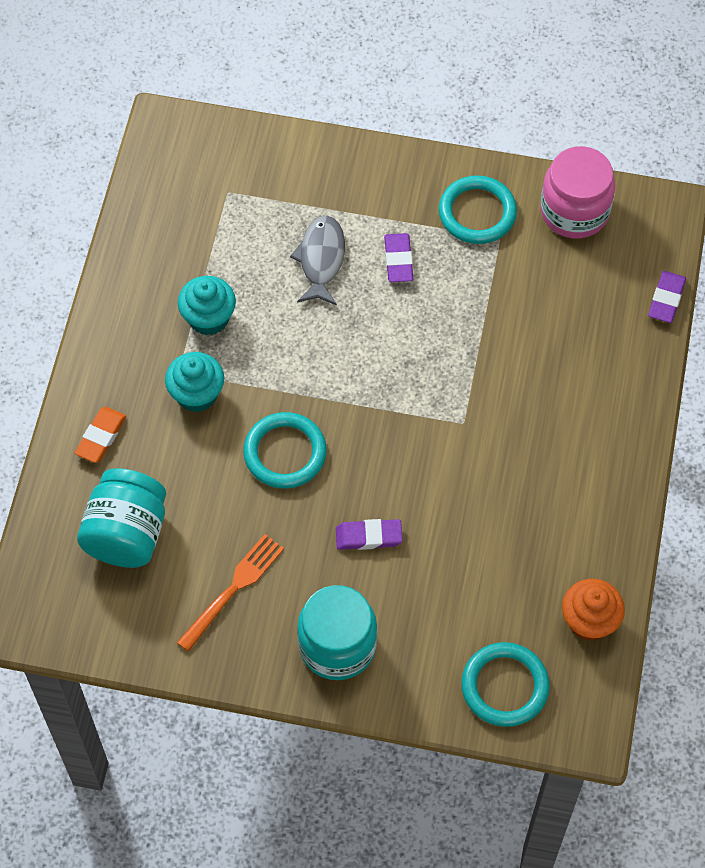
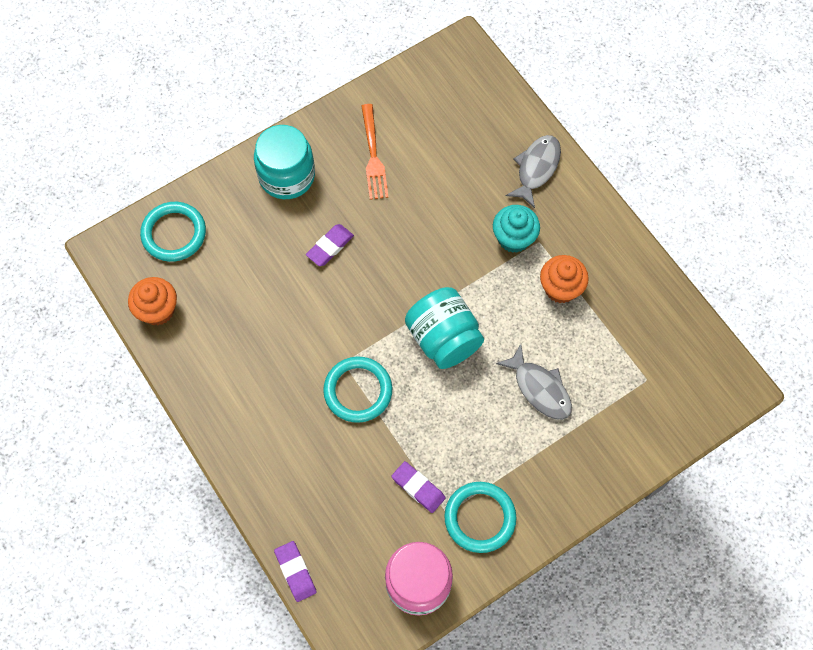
camera: 135 degrees right, 5 degrees up
orange eraser [74,407,126,463] -> grey fish [506,135,561,208]
turquoise jar [77,468,166,568] -> turquoise jar moved to [405,287,484,369]
turquoise cupcake [178,276,236,335] -> orange cupcake [540,255,589,303]
turquoise ring [243,412,327,489] -> turquoise ring moved to [323,357,392,423]
purple eraser [384,233,413,282] -> purple eraser moved to [392,461,446,513]

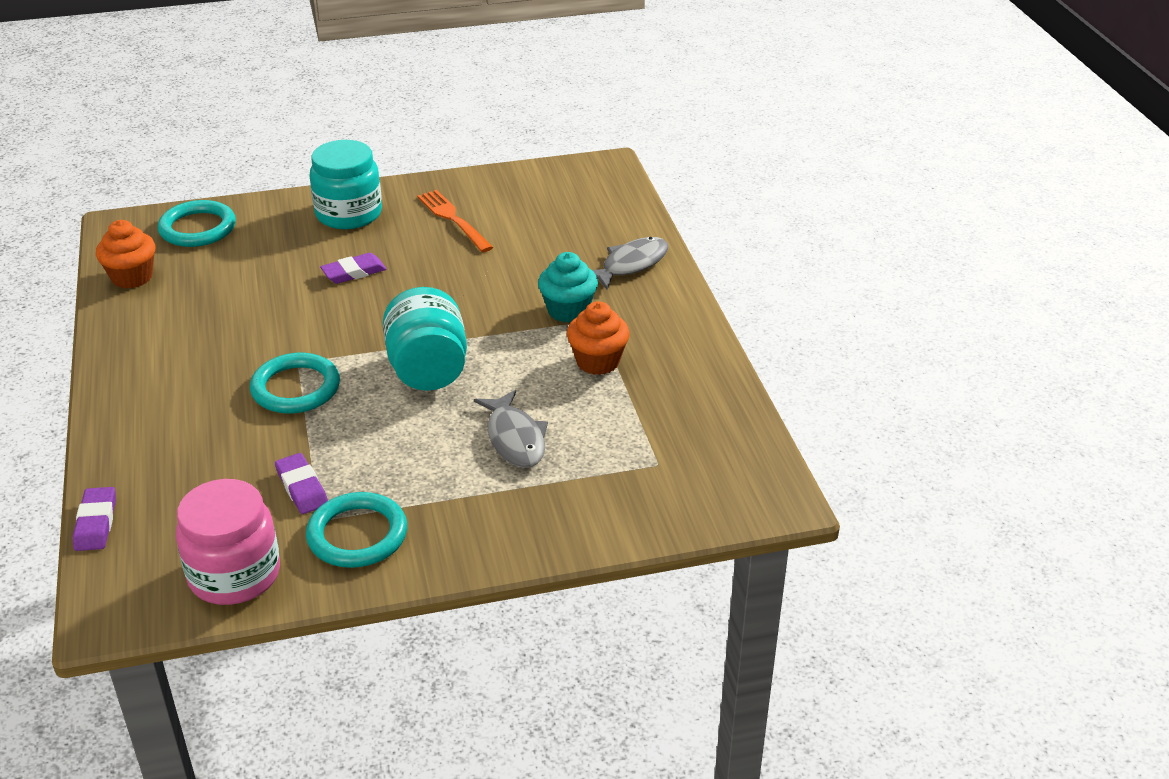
camera: 20 degrees right, 30 degrees down
orange fork [361,104,389,200] -> orange fork turned 135 degrees clockwise [417,190,493,252]

